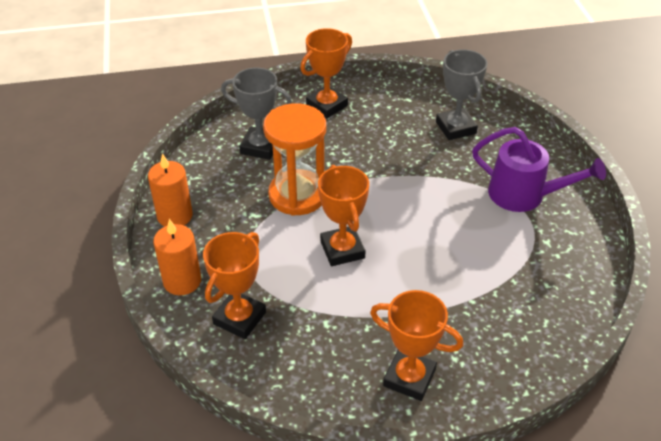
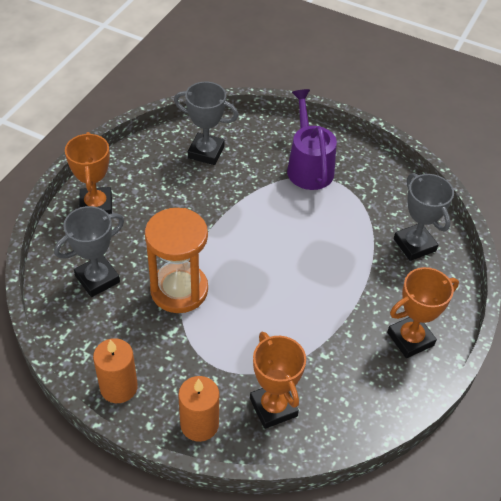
camera: 55 degrees left, 5 degrees up
orange trophy [318,165,369,266] -> none
purple watering can [472,127,606,212] -> purple watering can turned 75 degrees counterclockwise [287,89,337,190]
none -> grey trophy [394,173,454,261]

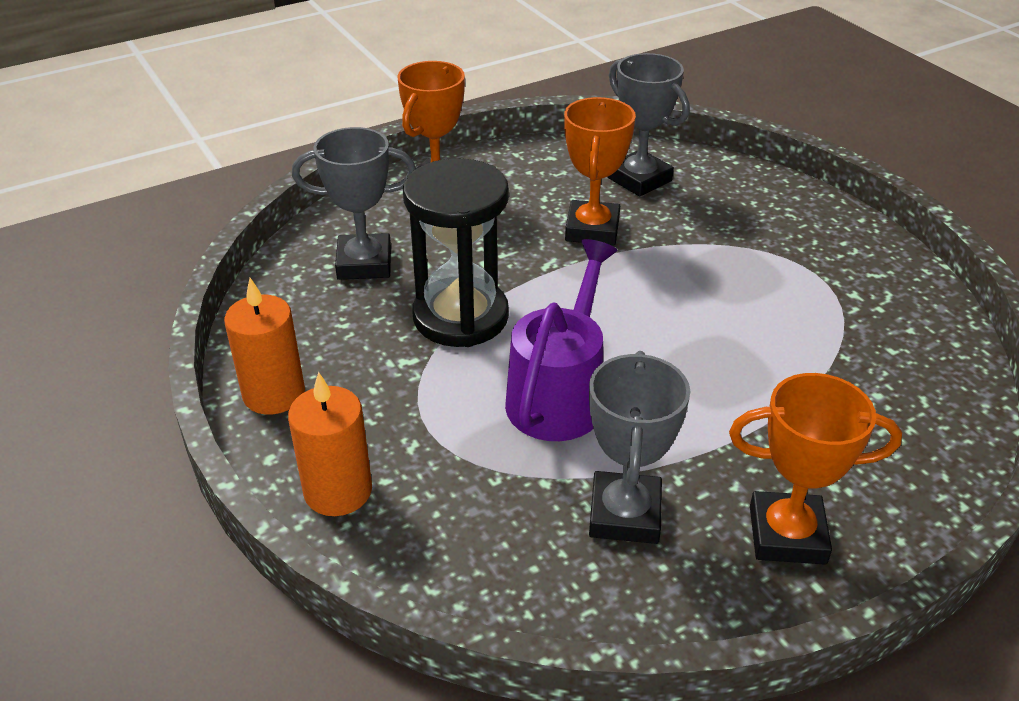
camera: 35 degrees right, 10 degrees down
orange hourglass [145,208,208,313] -> black hourglass [403,158,509,347]
orange trophy [250,332,306,429] -> orange trophy moved to [564,97,636,246]
purple watering can [287,89,337,190] -> purple watering can moved to [505,239,617,441]
grey trophy [394,173,454,261] -> grey trophy moved to [589,351,690,544]

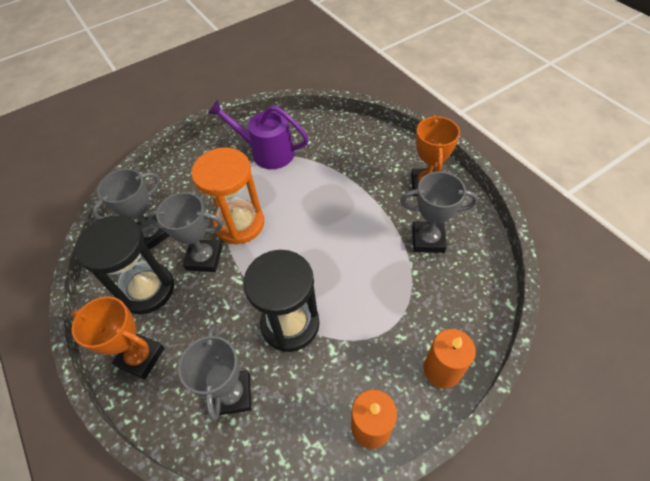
camera: 90 degrees left, 15 degrees up
purple watering can [505,239,617,441] -> purple watering can moved to [208,100,309,169]
orange trophy [564,97,636,246] -> grey trophy [147,192,223,272]
none -> black hourglass [75,215,174,314]
none -> orange hourglass [191,147,264,245]

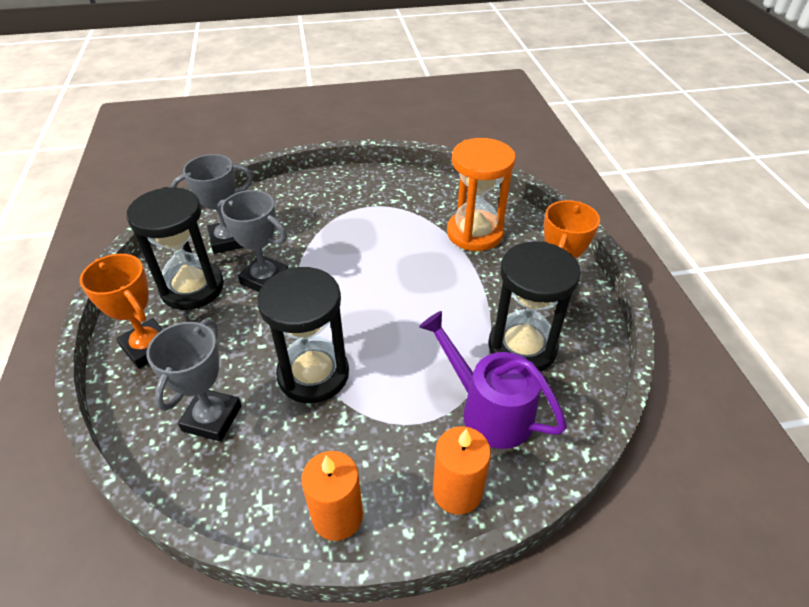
camera: 20 degrees right, 10 degrees down
orange hourglass [191,147,264,245] -> orange hourglass moved to [447,138,516,251]
purple watering can [208,100,309,169] -> purple watering can moved to [419,311,567,449]
grey trophy [400,171,478,253] -> black hourglass [489,241,581,371]

